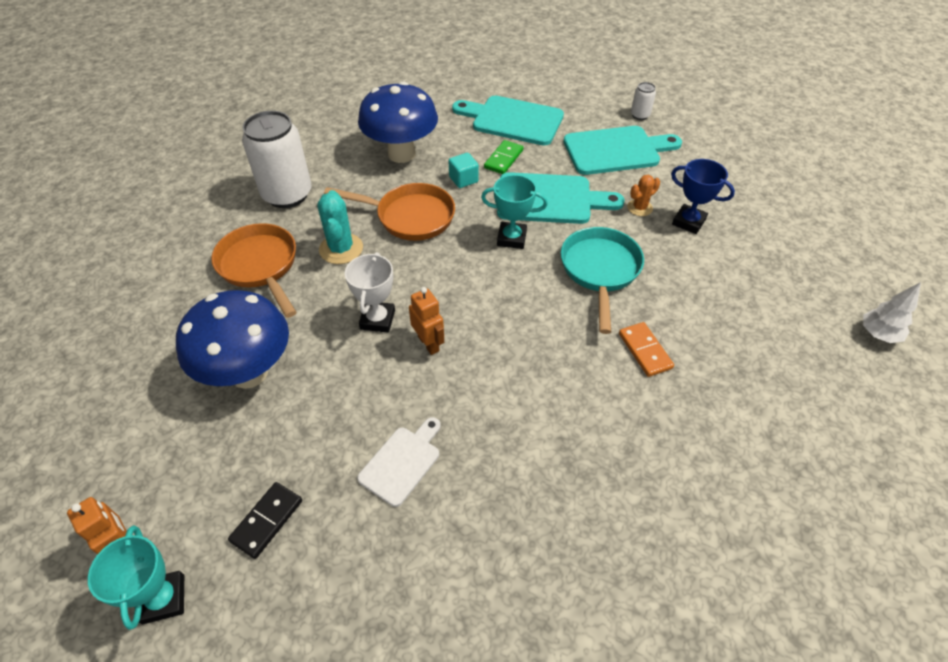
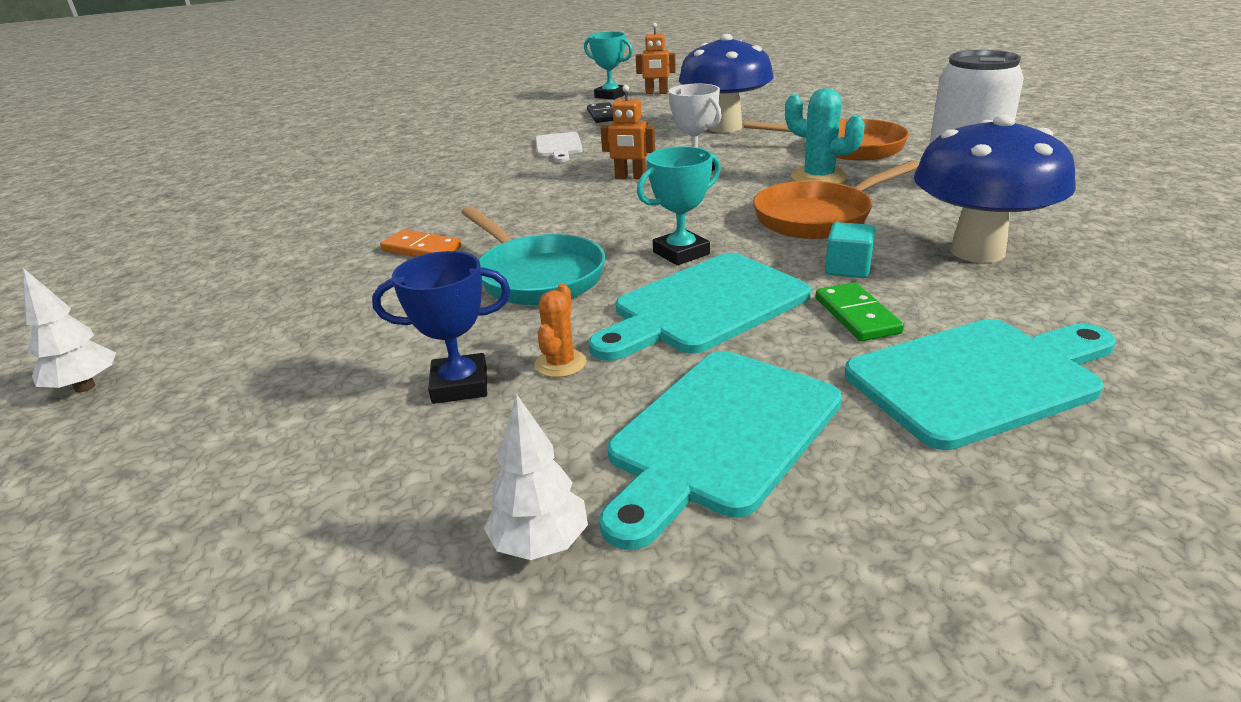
camera: 140 degrees right, 20 degrees down
white can [631,82,656,120] -> none
none -> white tree [484,394,588,560]

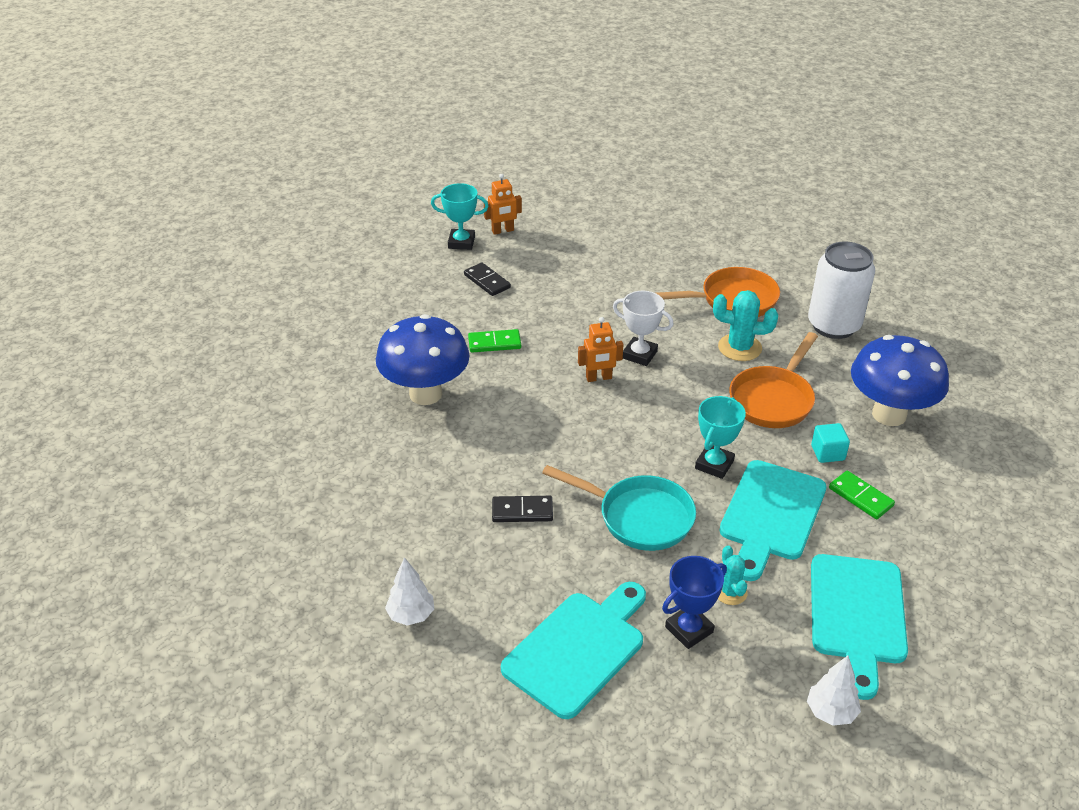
camera: 30 degrees left, 10 degrees up
white tree [23,268,116,392] -> white tree moved to [385,557,434,626]
orange domino [380,230,461,257] -> black domino [492,496,553,522]
white cutting board [535,132,583,162] -> green domino [468,329,521,353]
orange cactus [535,284,587,378] -> turquoise cactus [718,545,748,605]
blue mushroom [679,34,774,133] -> blue mushroom moved to [376,314,470,405]
turquoise cutting board [845,319,1116,450] -> turquoise cutting board moved to [501,582,646,719]

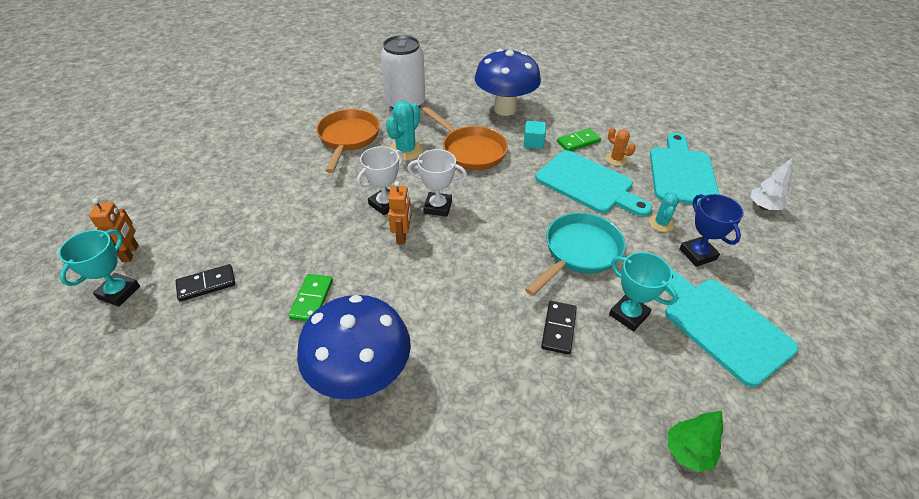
camera: 75 degrees left, 5 degrees up
white tree [385,557,434,626] -> green tree [668,410,723,472]
turquoise trophy [695,396,746,479] -> turquoise trophy moved to [609,252,678,331]
turquoise cactus [718,545,748,605] -> turquoise cactus turned 75 degrees counterclockwise [649,192,679,232]
turquoise cutting board [811,554,908,700] -> turquoise cutting board turned 105 degrees counterclockwise [650,133,720,205]
none -> white trophy [407,149,467,217]
none -> orange cactus [606,127,636,166]

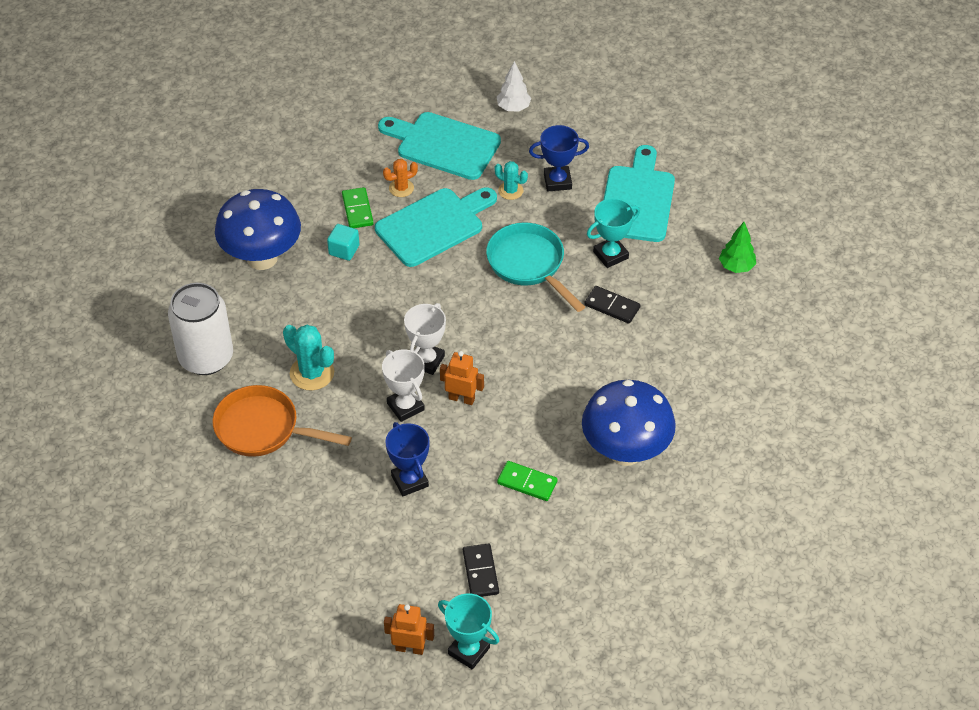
camera: 75 degrees left, 5 degrees up
orange pan [422,106,508,170] -> none
turquoise cutting board [665,269,799,387] -> turquoise cutting board turned 120 degrees clockwise [603,145,675,242]
none -> blue trophy [385,422,430,496]

